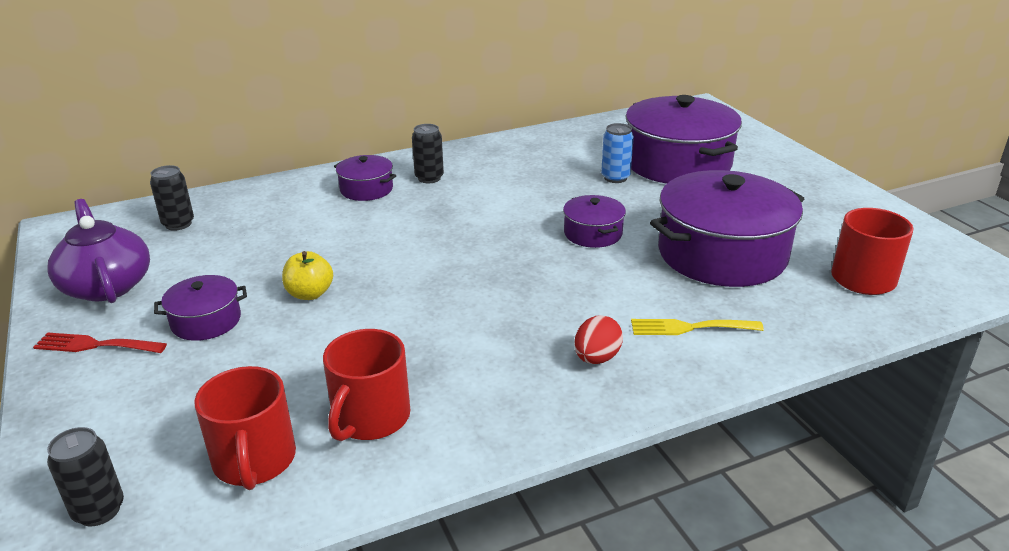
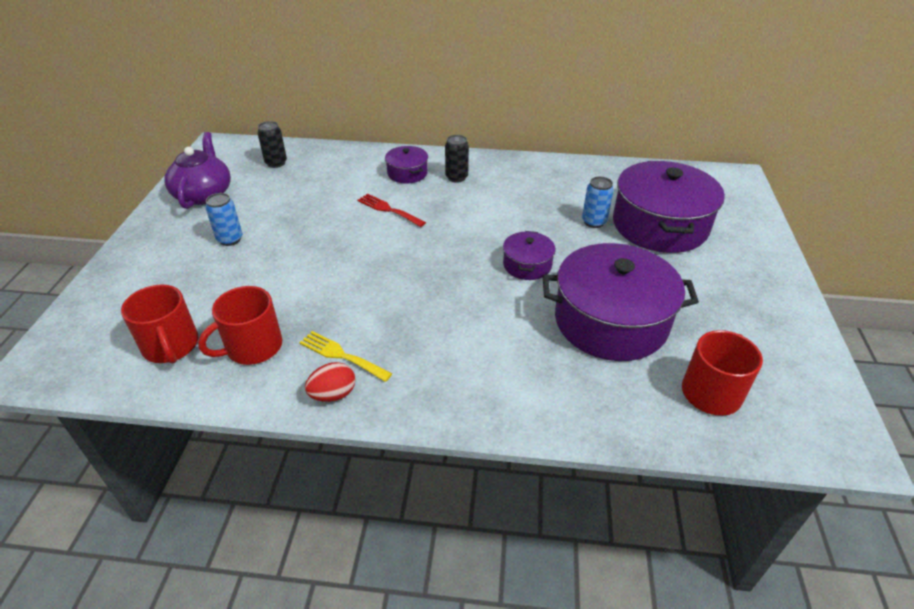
camera: 30 degrees right, 10 degrees up
red fork [33,333,167,353] -> red fork moved to [357,193,426,227]
black can [47,427,124,526] -> none
purple pot [154,275,247,341] -> blue can [206,193,243,246]
red mug [194,366,296,490] -> red mug turned 45 degrees counterclockwise [121,285,198,364]
yellow apple [282,251,333,300] -> none
red egg [574,315,623,364] -> red egg moved to [305,362,355,402]
yellow fork [631,319,764,335] -> yellow fork moved to [299,331,392,382]

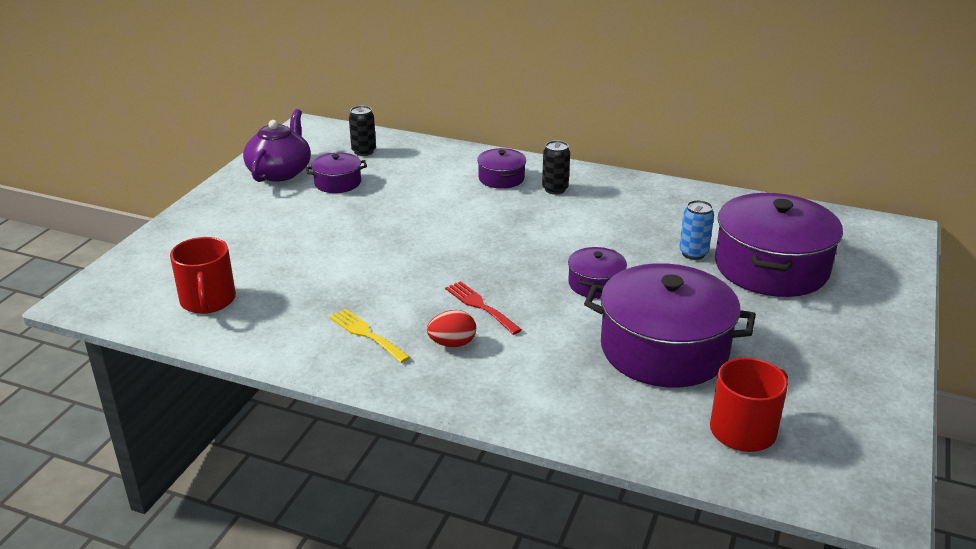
camera: 15 degrees right, 10 degrees down
red mug [198,286,282,365] -> none
blue can [206,193,243,246] -> none
red egg [305,362,355,402] -> red egg moved to [427,310,476,347]
red fork [357,193,426,227] -> red fork moved to [445,281,522,335]
none -> purple pot [306,153,367,193]

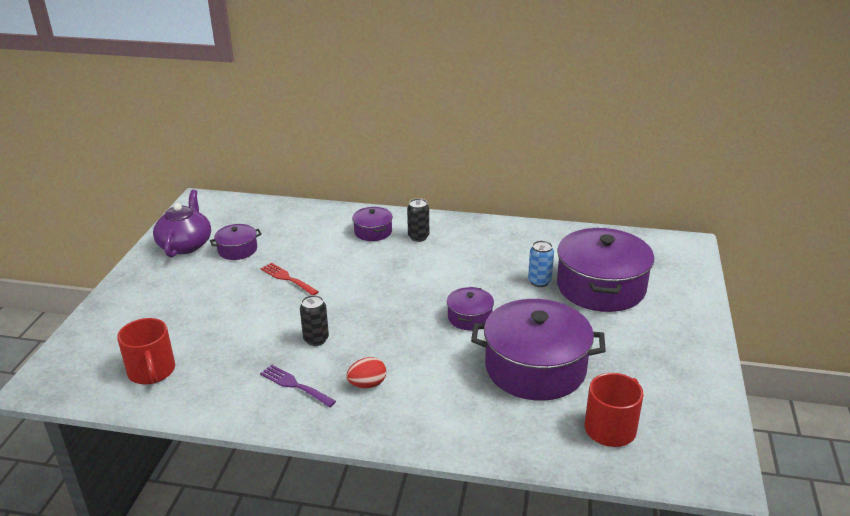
camera: 10 degrees left, 0 degrees up
yellow fork [329,309,410,363] -> purple fork [260,365,336,407]
black can [349,106,376,156] -> black can moved to [300,295,329,346]
red fork [445,281,522,335] -> red fork moved to [260,263,319,295]

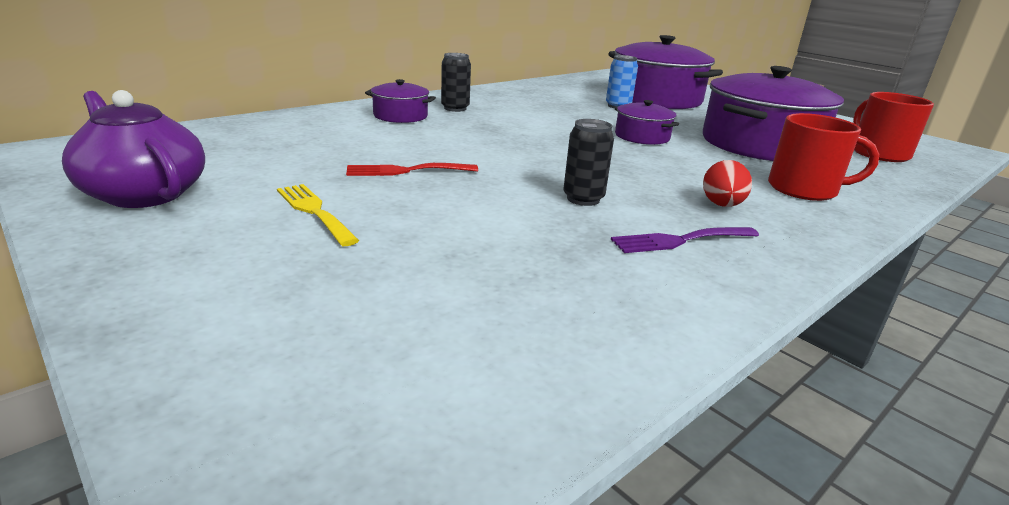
camera: 55 degrees left, 5 degrees down
red mug [117,318,175,385] -> red mug moved to [768,113,879,201]
purple pot [210,224,262,260] -> none
none -> yellow fork [277,184,359,246]

